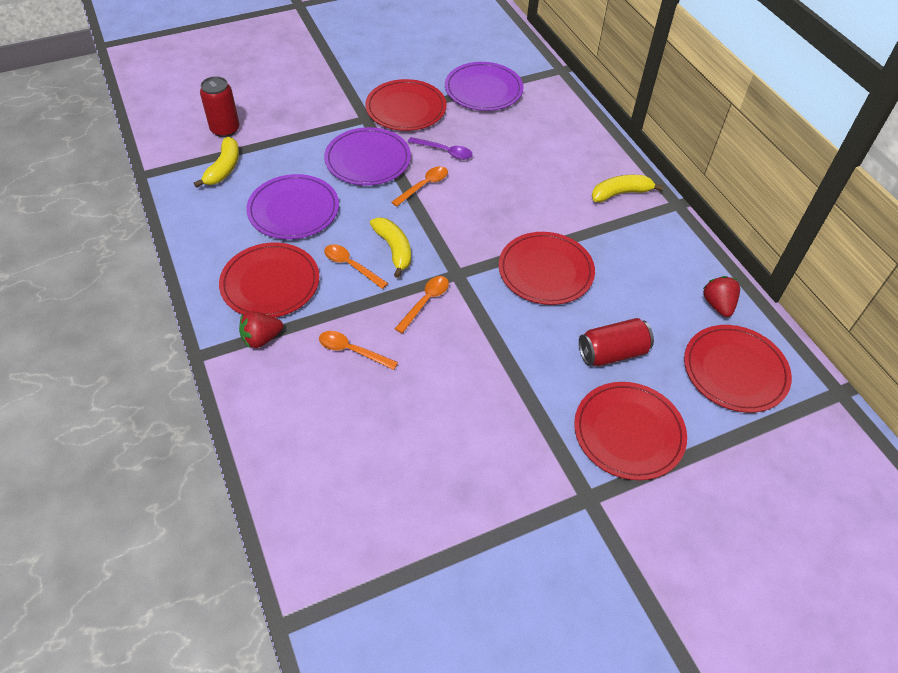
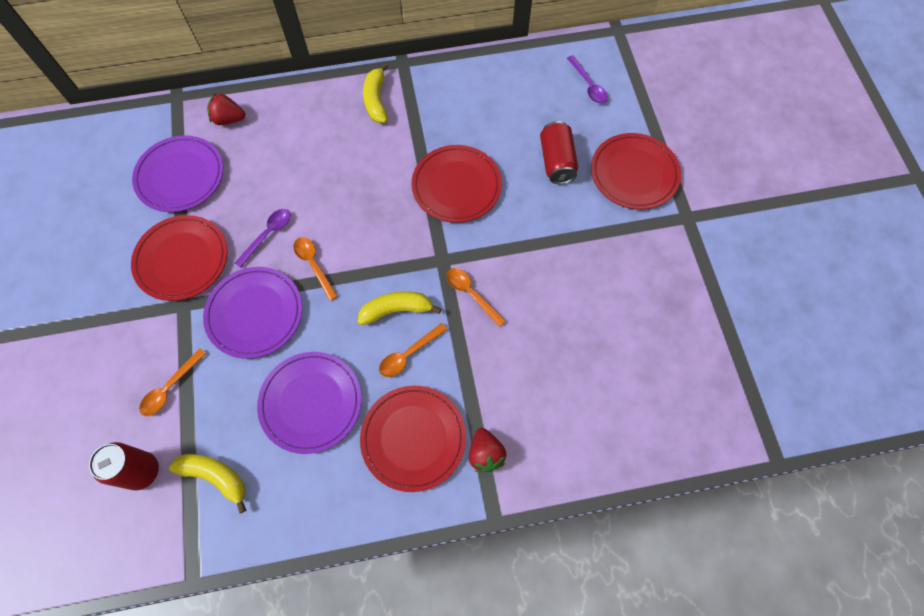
camera: 75 degrees left, 15 degrees up
orange spoon [319,331,398,370] -> orange spoon moved to [139,348,206,416]
red plate [684,325,792,413] -> purple spoon [567,55,608,104]
red strawberry [703,276,740,317] -> red strawberry moved to [207,93,245,125]

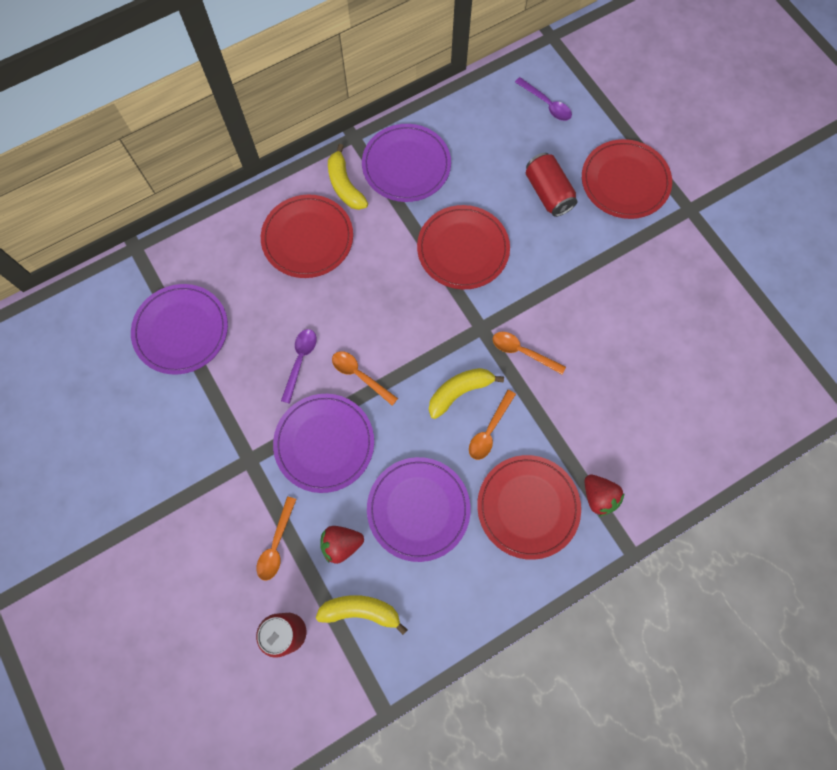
camera: 20 degrees left, 5 degrees up
red plate [131,215,228,301] -> red plate moved to [261,194,353,278]
red strawberry [207,93,245,125] -> red strawberry moved to [320,526,364,564]
none -> purple plate [362,124,451,202]

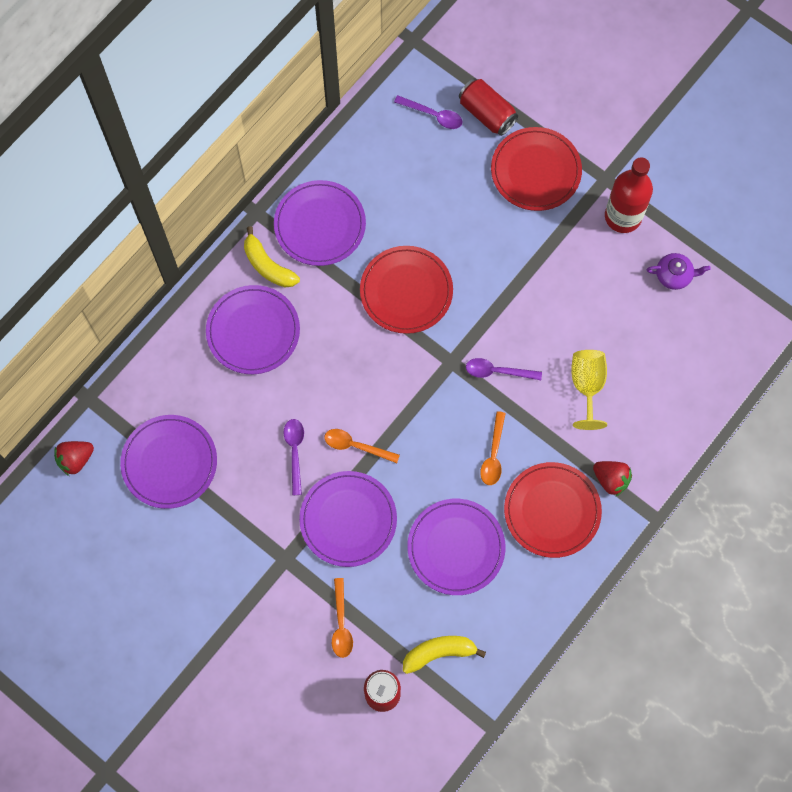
camera: 20 degrees left, 0 degrees up
red plate [261,194,353,278] -> purple plate [206,285,300,374]
red strawberry [320,526,364,564] -> red strawberry moved to [54,441,94,476]
yellow banana [429,368,504,419] -> none
orange spoon [493,332,566,374] -> purple spoon [466,358,542,380]
red can [526,153,578,217] -> red can moved to [459,78,518,136]
none -> yellow goblet [571,350,607,430]
none -> red bottle [605,157,653,233]
none -> purple teapot [647,253,711,290]

